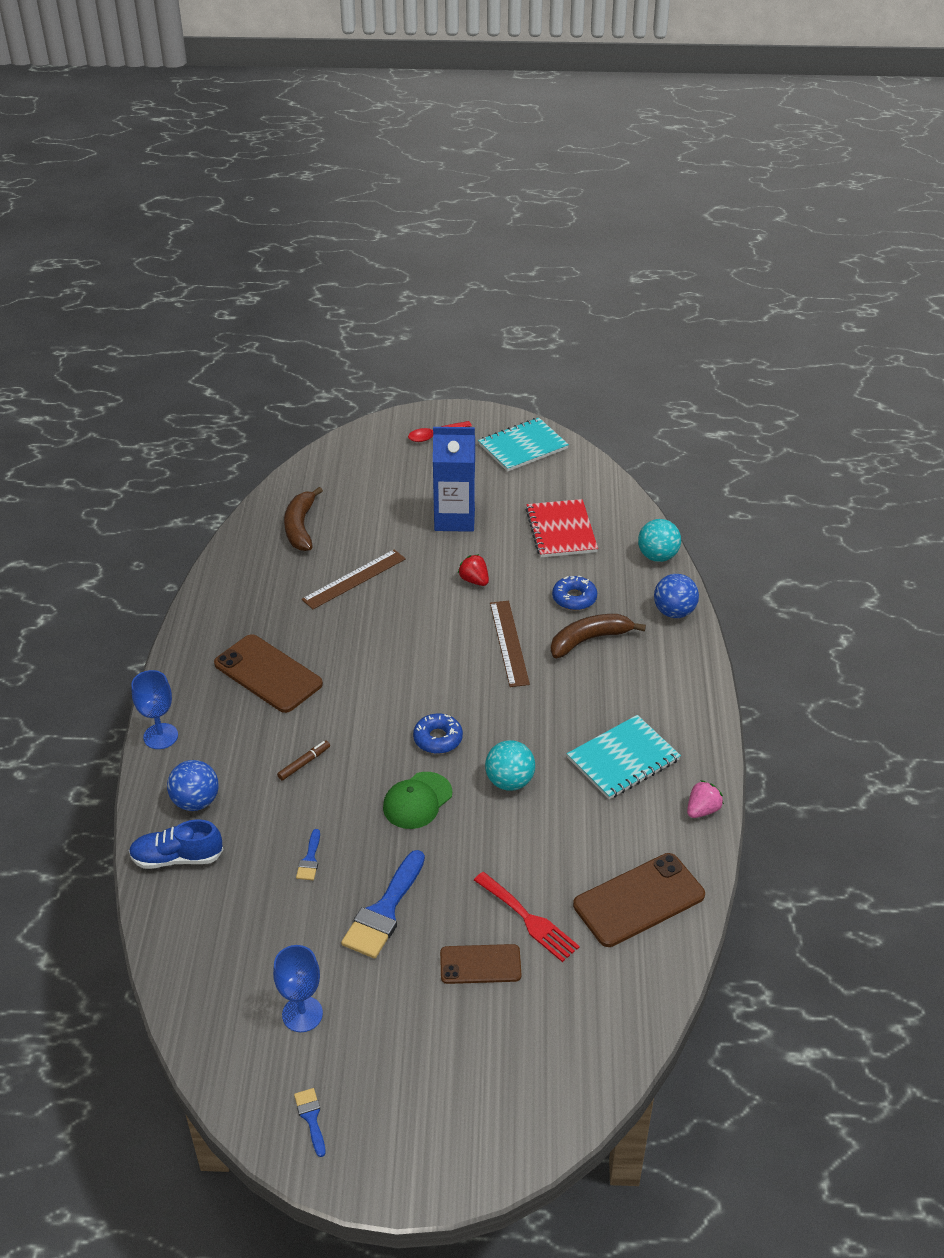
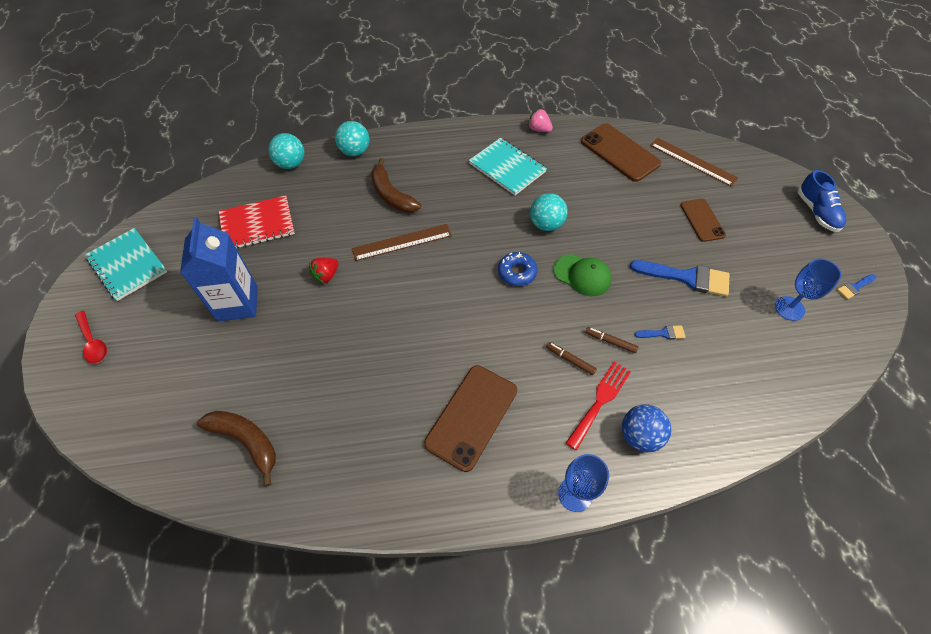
camera: 100 degrees left, 15 degrees up
blue shoe [129,820,223,869] -> blue shoe moved to [798,170,846,232]
brown banana [284,487,323,551] -> brown banana turned 135 degrees counterclockwise [197,411,276,486]
brown ruler [302,549,406,609] -> brown ruler moved to [650,138,738,186]
red fork [474,872,580,962] -> red fork moved to [566,362,631,450]
blue donut [552,576,597,610] -> none
blue ball [654,574,699,618] -> turquoise ball [335,121,369,156]
none -> brown marker [585,327,639,353]

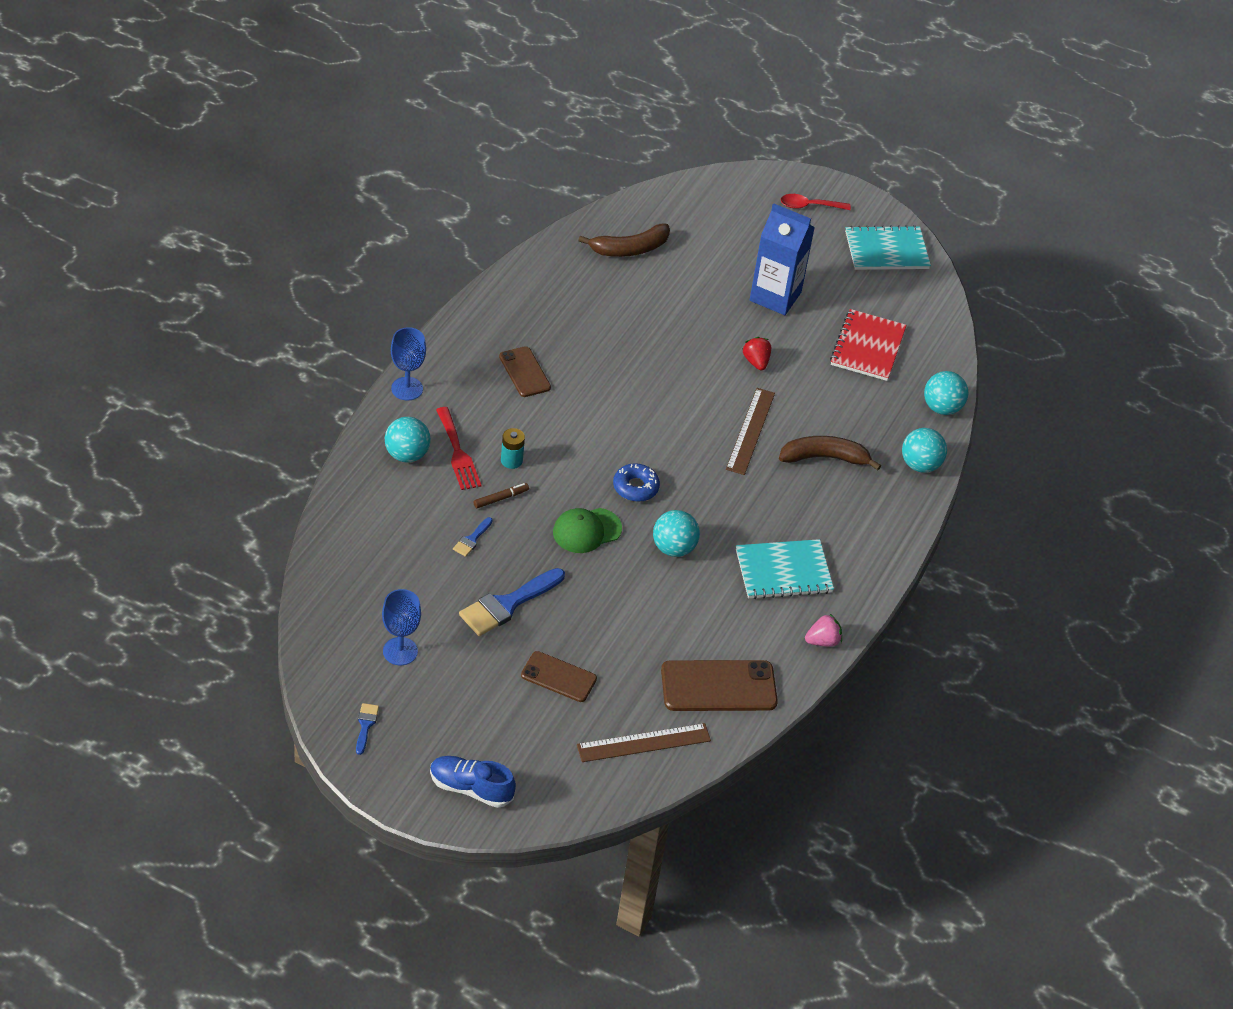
camera: 120 degrees right, 10 degrees down
brown phone [424,365,517,472] -> brown phone [499,346,551,397], size x0.62
brown marker [546,342,597,375] -> turquoise battery [501,428,525,469]
blue ball [622,404,671,452] -> turquoise ball [385,417,431,463]

